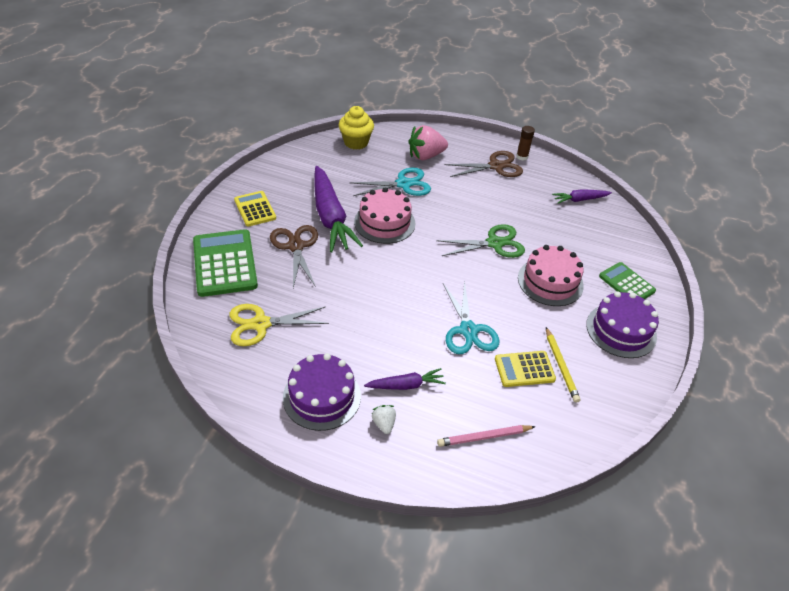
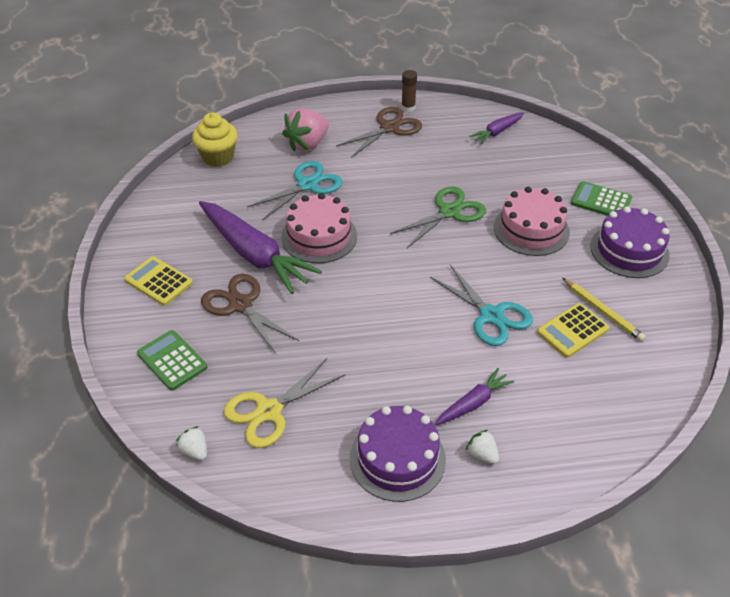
camera: 25 degrees left, 0 degrees up
green calculator [193,229,258,297] -> green calculator [137,330,207,391], size x0.59
pink pencil [437,425,536,447] -> none
none -> white strawberry [176,426,207,460]

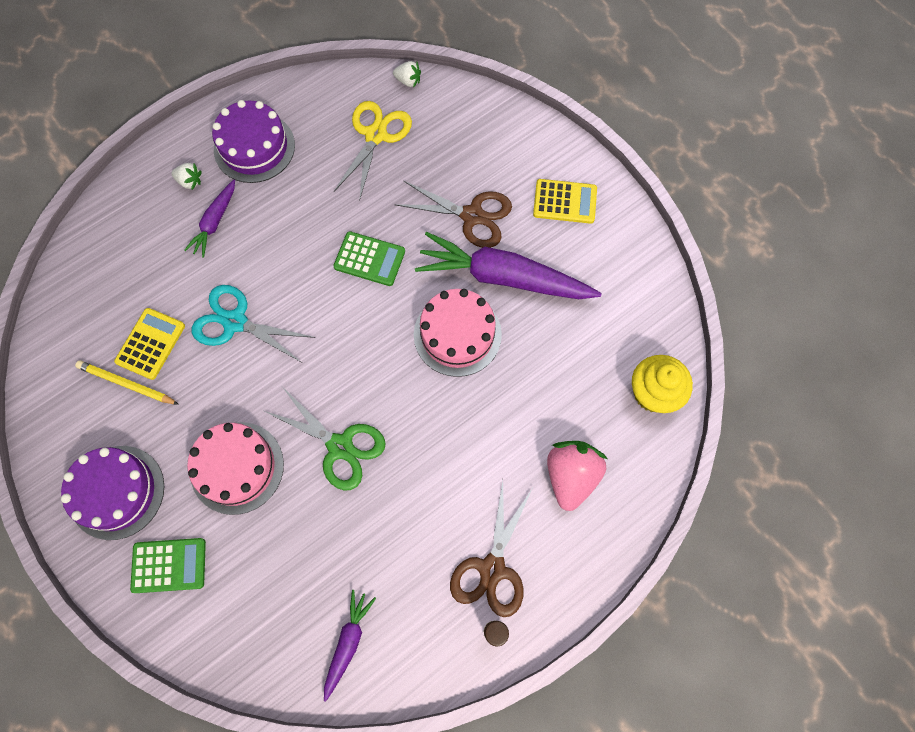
camera: 150 degrees right, 25 degrees up
green calculator [137,330,207,391] -> green calculator moved to [333,231,405,286]
turquoise scissors [247,161,343,220] -> none
green scissors [390,187,486,248] -> green scissors turned 75 degrees counterclockwise [264,388,386,491]

